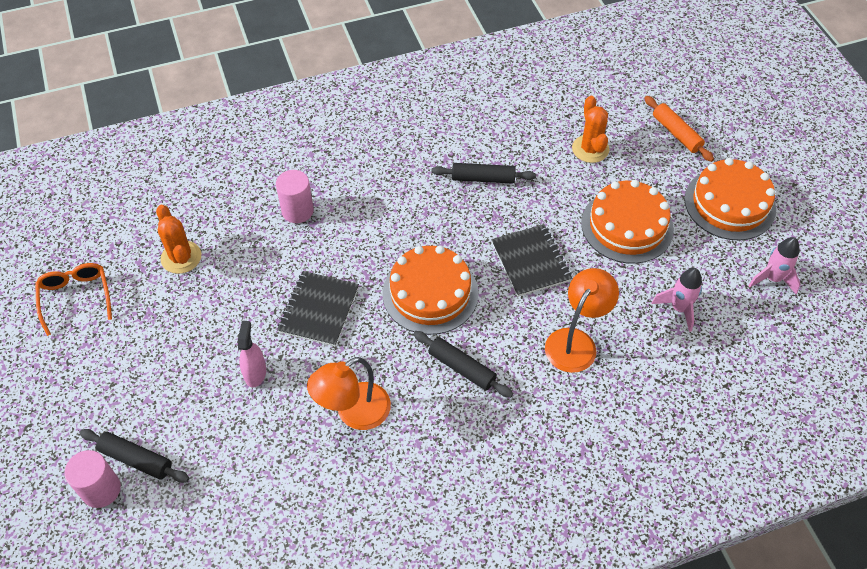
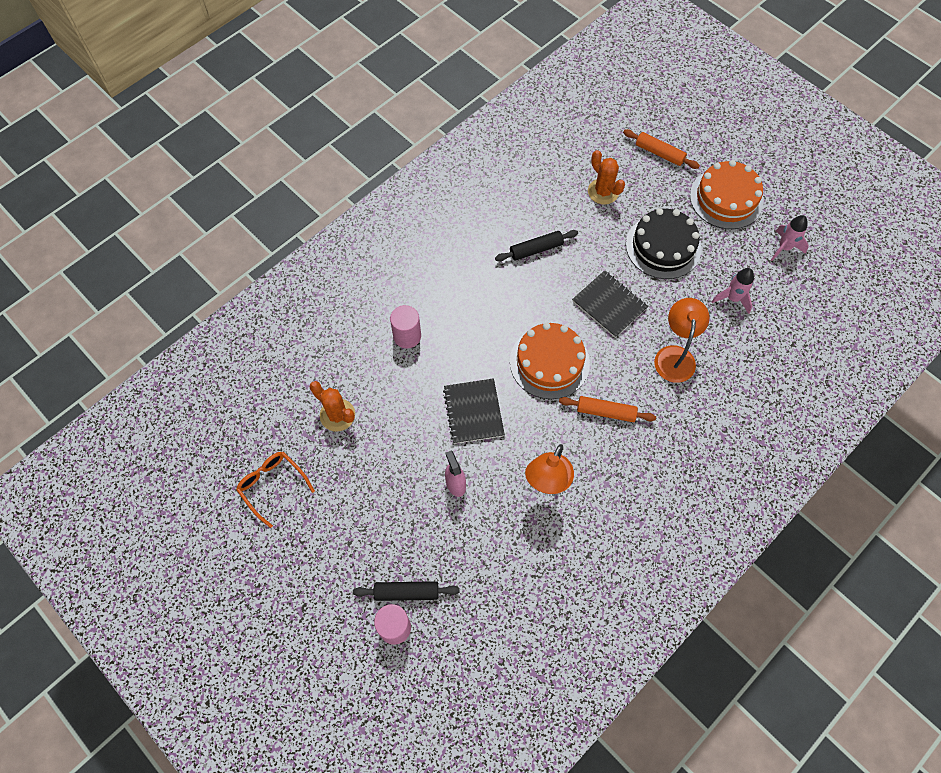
camera: 25 degrees left, 10 degrees up
black rolling pin [413,331,513,398] -> orange rolling pin [559,396,656,422]
orange cake [581,180,674,264] -> black cake [626,208,701,279]

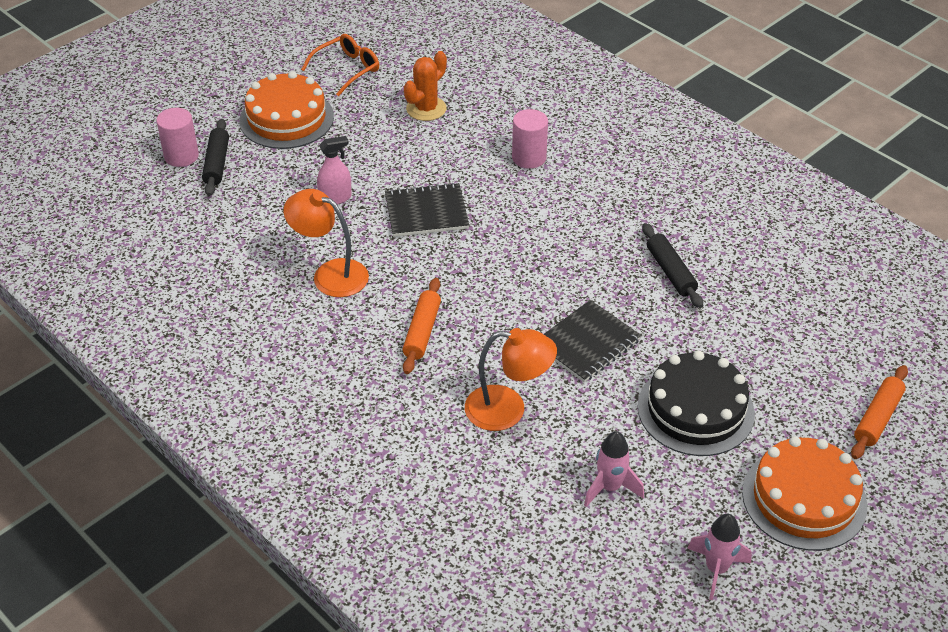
camera: 90 degrees right, 20 degrees down
orange cake [510,323,590,399] -> orange cake moved to [239,71,334,149]
orange cactus [588,150,625,204] -> none

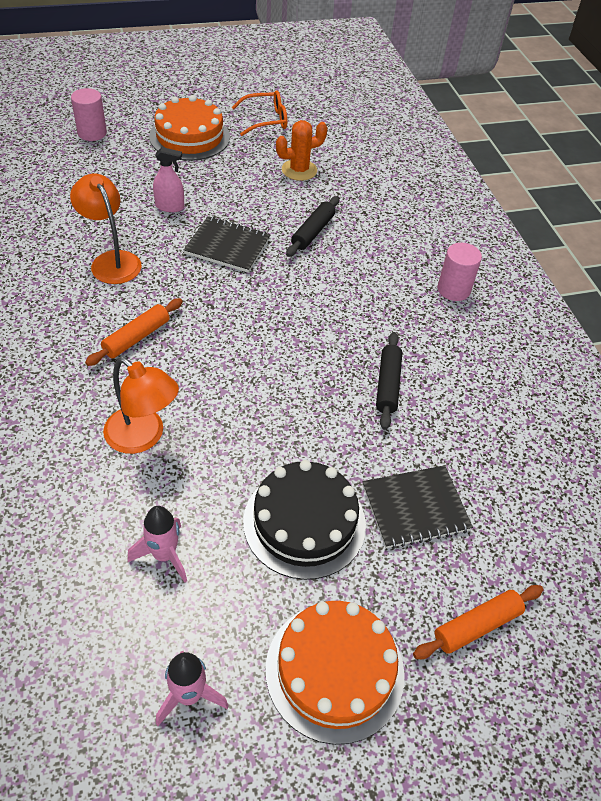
camera: 25 degrees right, 5 degrees up
black rolling pin [202,119,229,196] -> black rolling pin moved to [286,196,339,257]
pink cylinder [512,109,548,169] -> pink cylinder moved to [438,243,482,301]
black notebook [544,300,641,383] -> black notebook moved to [363,465,473,549]

